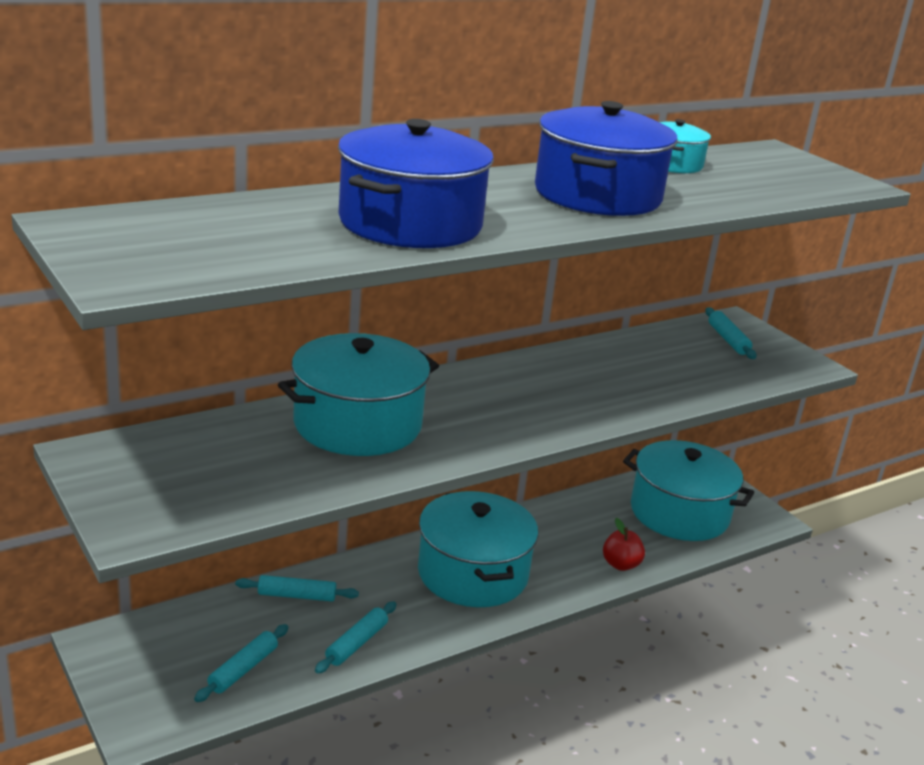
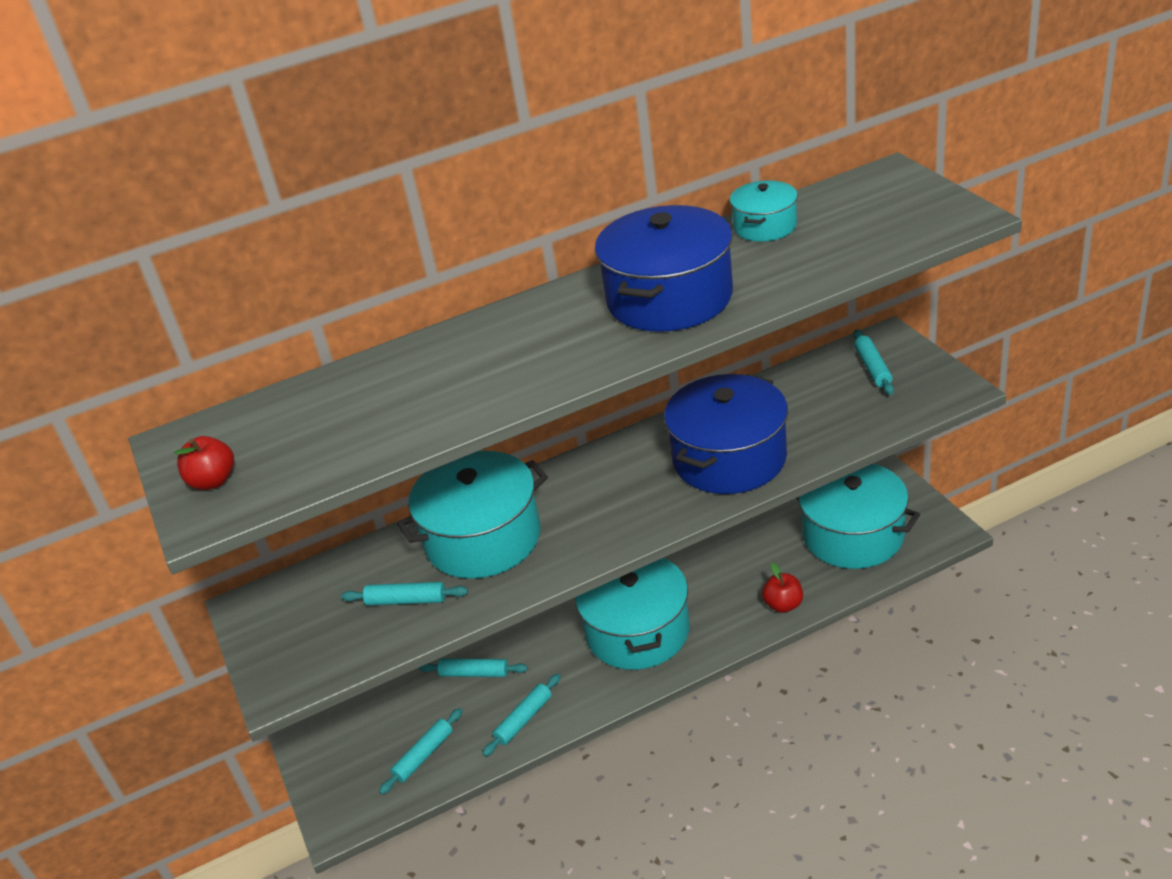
camera: 15 degrees right, 10 degrees up
blue pot [338,119,494,248] -> blue pot moved to [664,374,788,494]
none -> red apple [174,436,234,490]
none -> turquoise rolling pin [341,582,468,606]

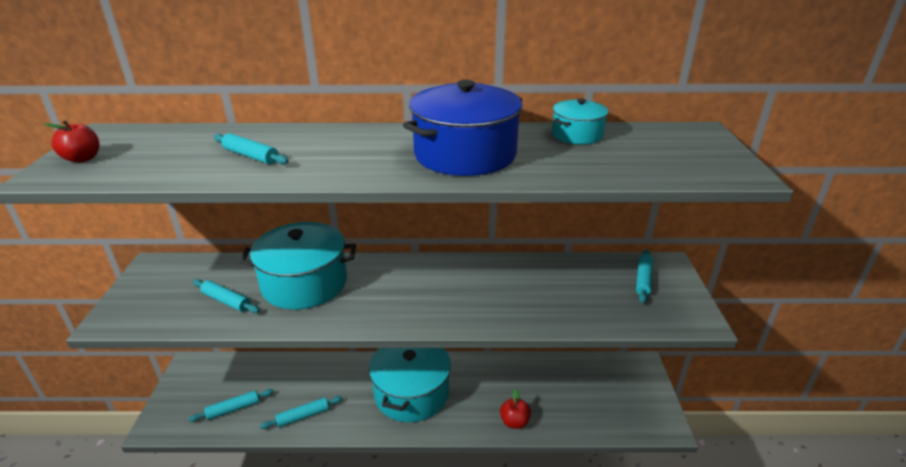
camera: 20 degrees right, 5 degrees down
turquoise rolling pin [419,659,528,677] -> turquoise rolling pin moved to [214,133,289,164]
blue pot [664,374,788,494] -> none
turquoise pot [796,464,920,569] -> none

